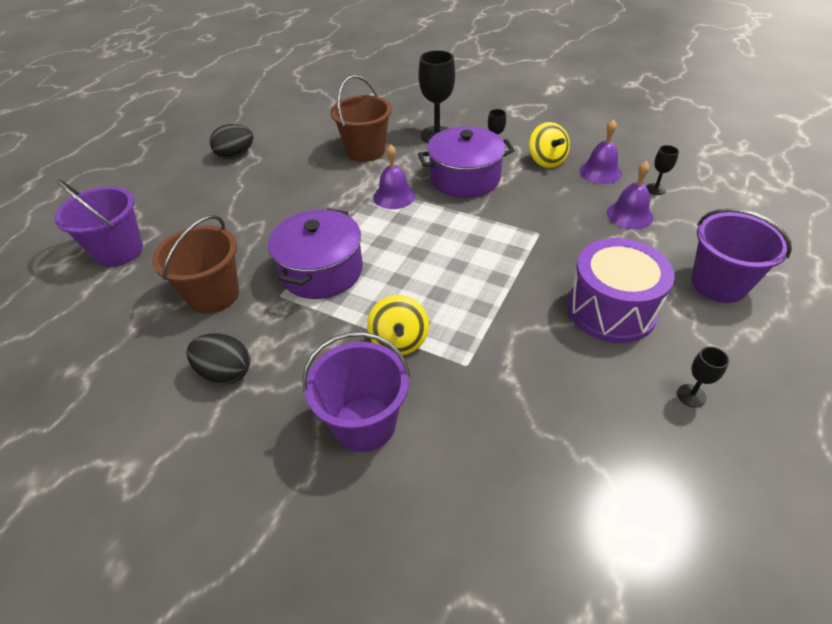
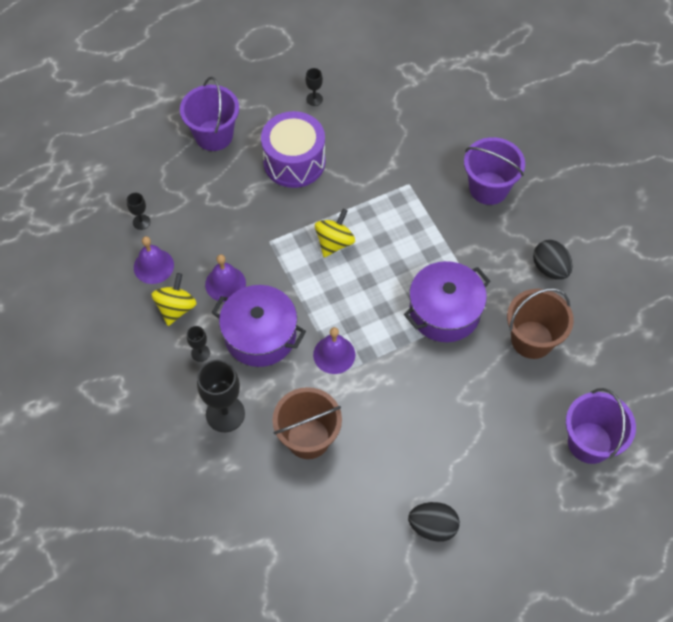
camera: 145 degrees left, 15 degrees up
yellow spinning top [367,295,429,355] -> yellow spinning top moved to [315,209,355,257]
purple bell [607,161,653,229] -> purple bell moved to [205,254,246,302]

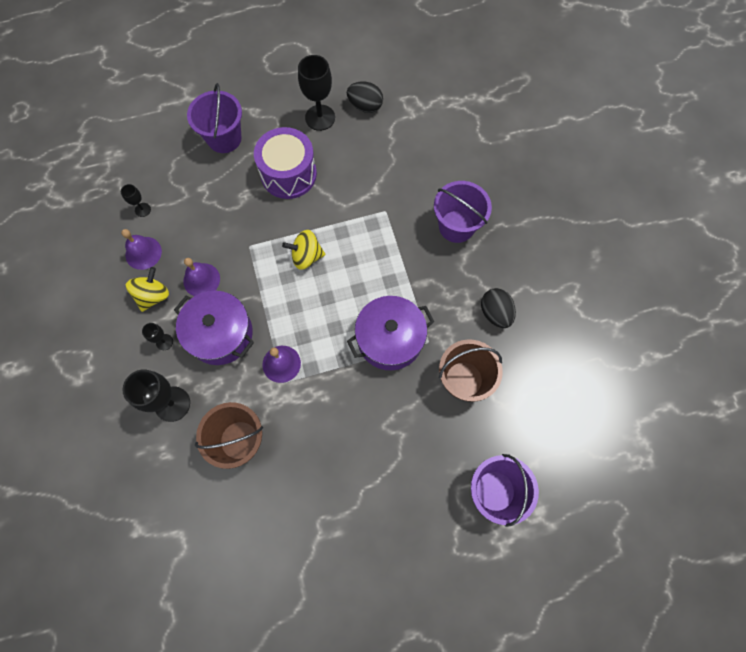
camera: 10 degrees right, 10 degrees up
black goblet [305,68,323,106] -> black goblet [298,55,335,131], size x2.01
yellow spinning top [315,209,355,257] -> yellow spinning top turned 135 degrees counterclockwise [282,230,325,270]
black egg [408,502,460,542] -> black egg moved to [347,82,383,113]

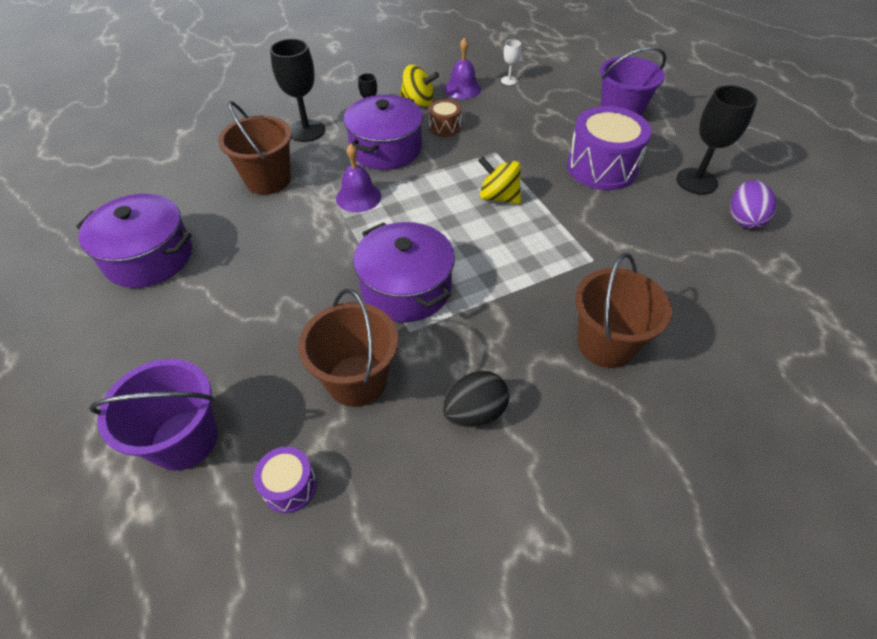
camera: 80 degrees right, 20 degrees down
black goblet [121,184,151,217] -> white goblet [501,39,521,85]
purple bell [183,258,220,296] -> brown drum [429,99,461,137]
yellow spinning top [282,230,325,270] -> yellow spinning top turned 45 degrees counterclockwise [478,156,521,204]
black egg [347,82,383,113] -> purple egg [730,180,777,229]
purple bucket [434,181,492,243] -> brown bucket [575,253,672,368]
none -> purple pot [76,193,192,288]
none -> purple drum [254,447,317,513]

